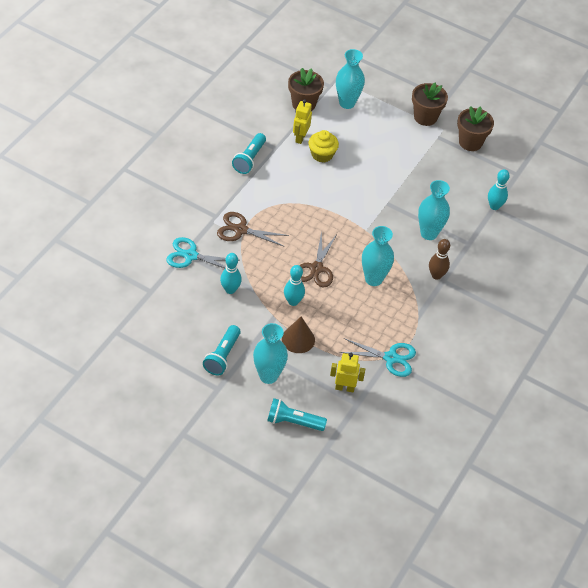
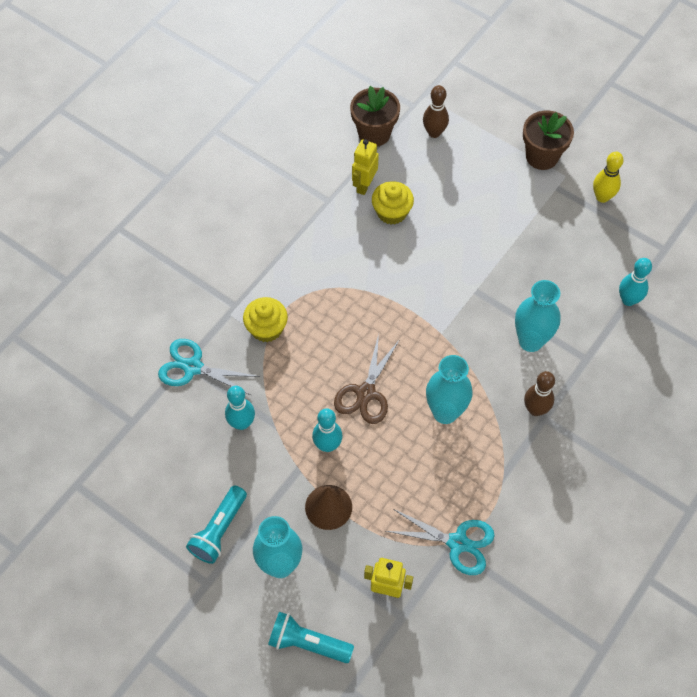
camera: 10 degrees right, 10 degrees up
brown scissors [217,212,289,247] -> yellow cupcake [243,297,288,342]
turquoise flashlight [232,133,266,174] -> none
turquoise vase [336,49,365,109] -> brown bowling pin [423,85,449,138]
brown flower pot [457,106,494,151] -> yellow bowling pin [593,152,624,203]

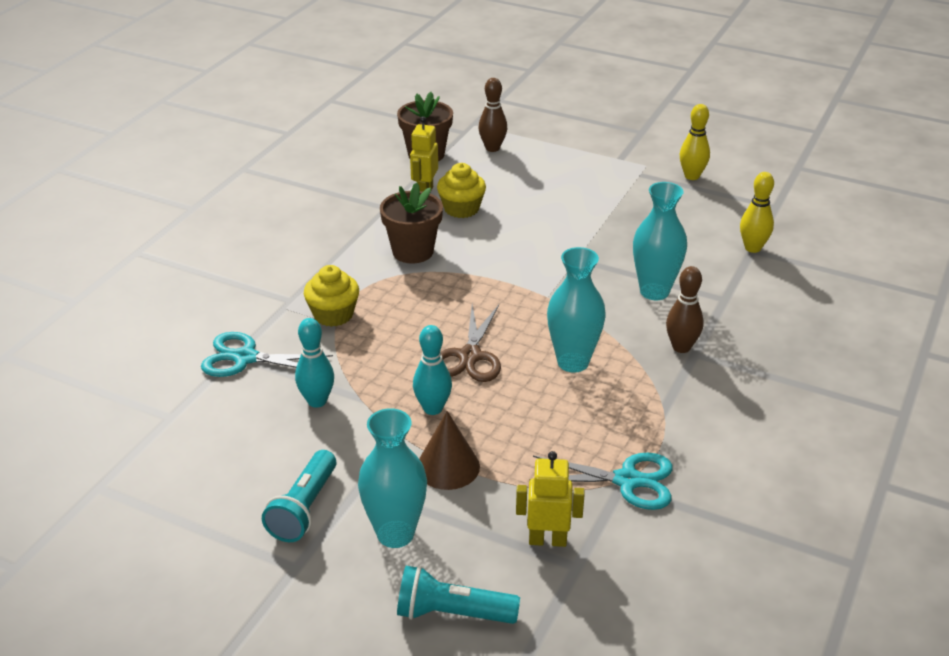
camera: 10 degrees left, 25 degrees down
brown flower pot [523,111,574,170] -> brown flower pot moved to [380,182,443,264]
turquoise bowling pin [619,258,652,306] -> yellow bowling pin [740,172,774,253]

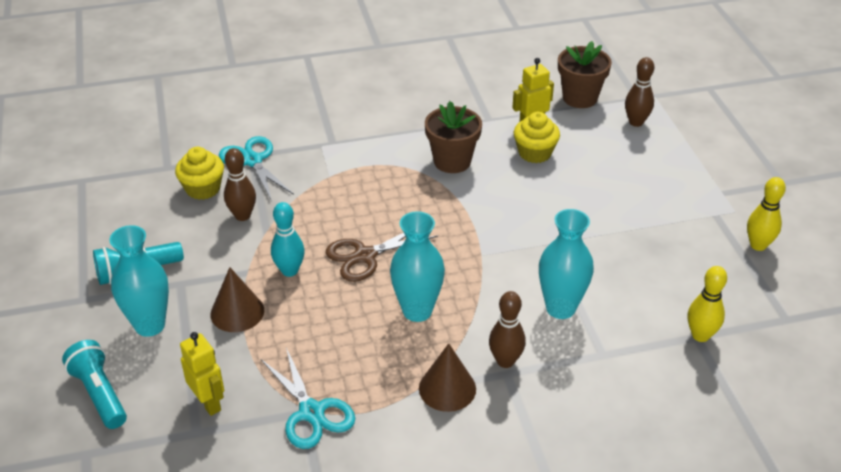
camera: 50 degrees right, 5 degrees up
turquoise bowling pin [295,318,334,408] -> brown bowling pin [224,148,256,221]
yellow cupcake [304,265,359,327] -> yellow cupcake moved to [175,147,224,200]
none -> brown cone [419,343,476,412]

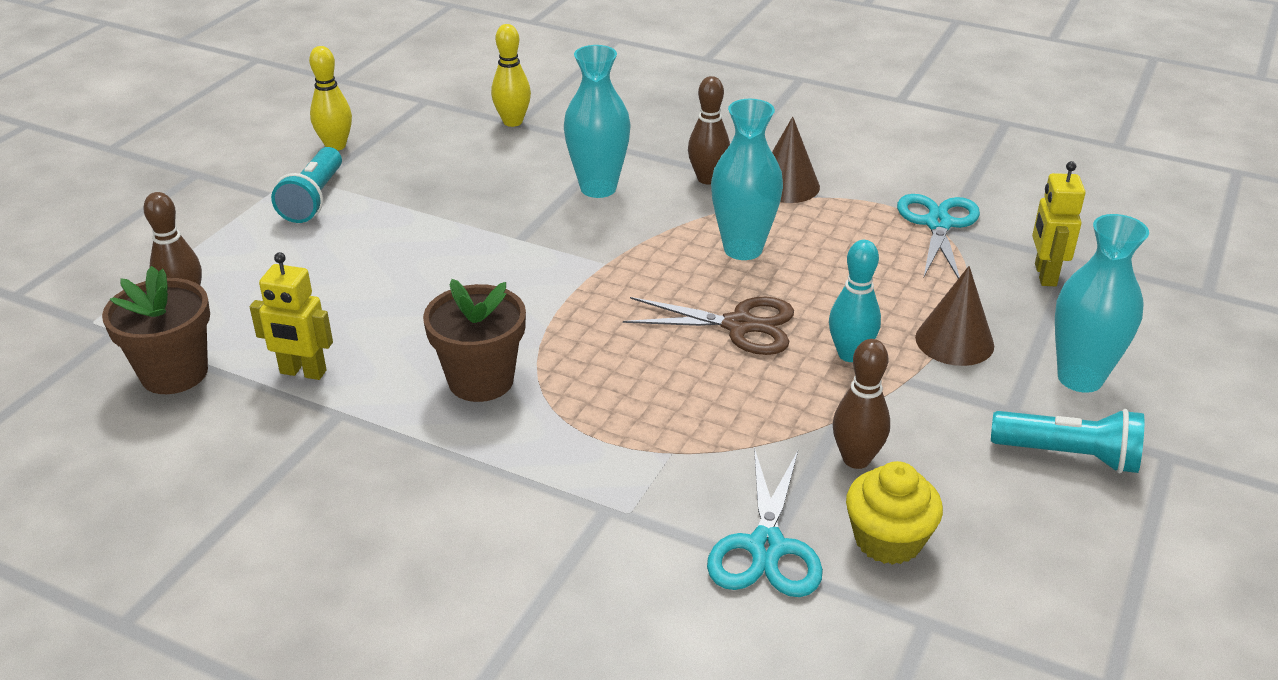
camera: 140 degrees left, 5 degrees down
turquoise flashlight [62,340,127,429] -> turquoise flashlight moved to [271,147,342,223]
yellow cupcake [514,112,560,163] -> none

